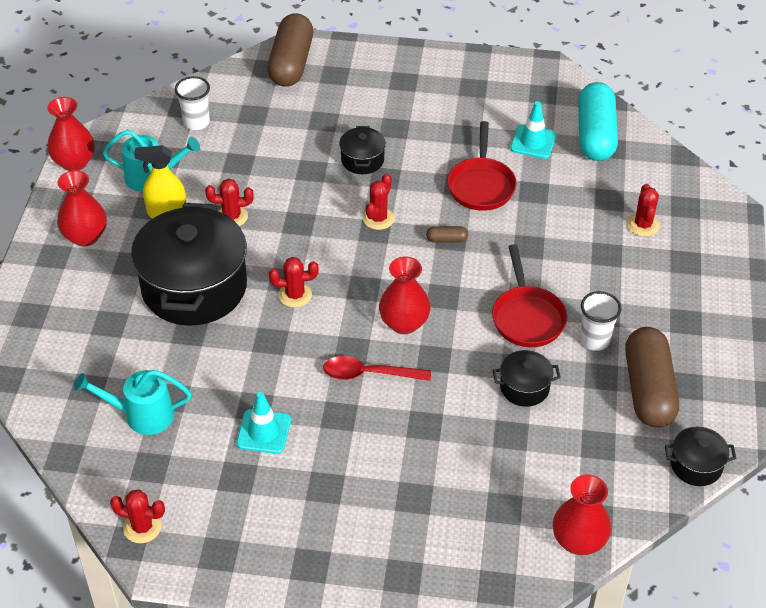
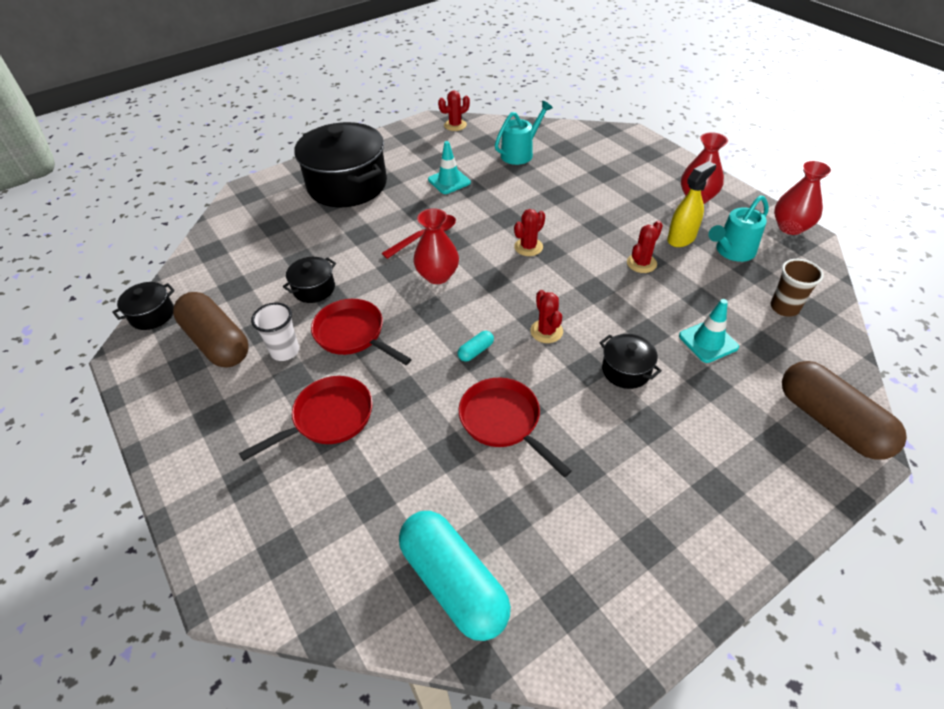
camera: 140 degrees right, 0 degrees up
black pot [131,203,247,325] -> black pot moved to [294,122,387,207]
white cup [175,76,210,130] -> brown cup [770,259,824,316]
brown capsule [426,226,468,243] -> turquoise capsule [458,331,494,362]
turquoise traffic cone [510,101,556,159] -> turquoise traffic cone moved to [679,299,739,363]
red vase [553,474,611,555] -> none
red cactus [627,184,660,237] -> none
none -> red pan [239,376,373,461]

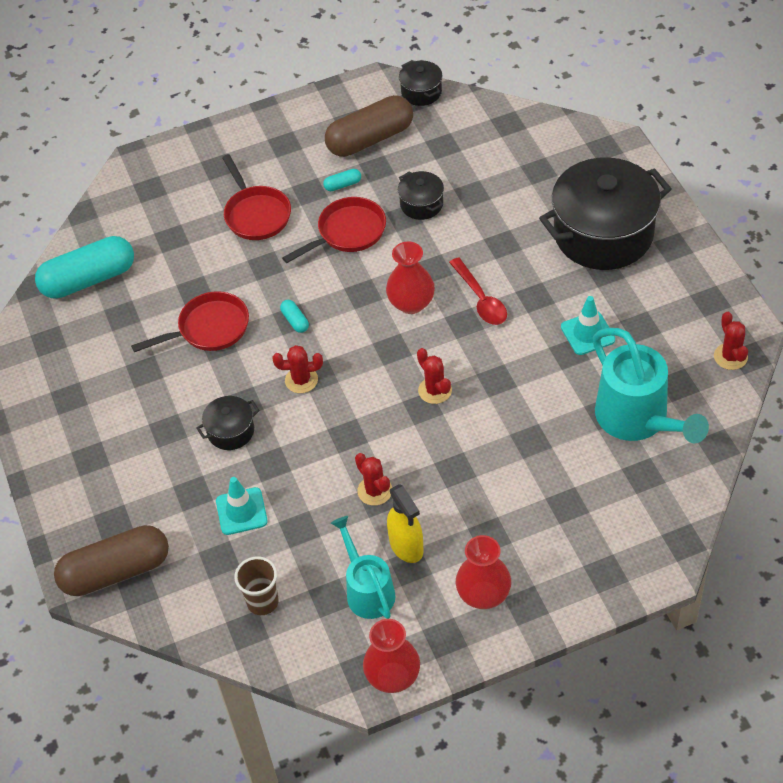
camera: 105 degrees right, 5 degrees up
white cup [251,303,299,361] -> turquoise capsule [323,169,361,191]
turquoise watering can [495,101,553,165] -> turquoise watering can [593,328,709,443], size x1.58

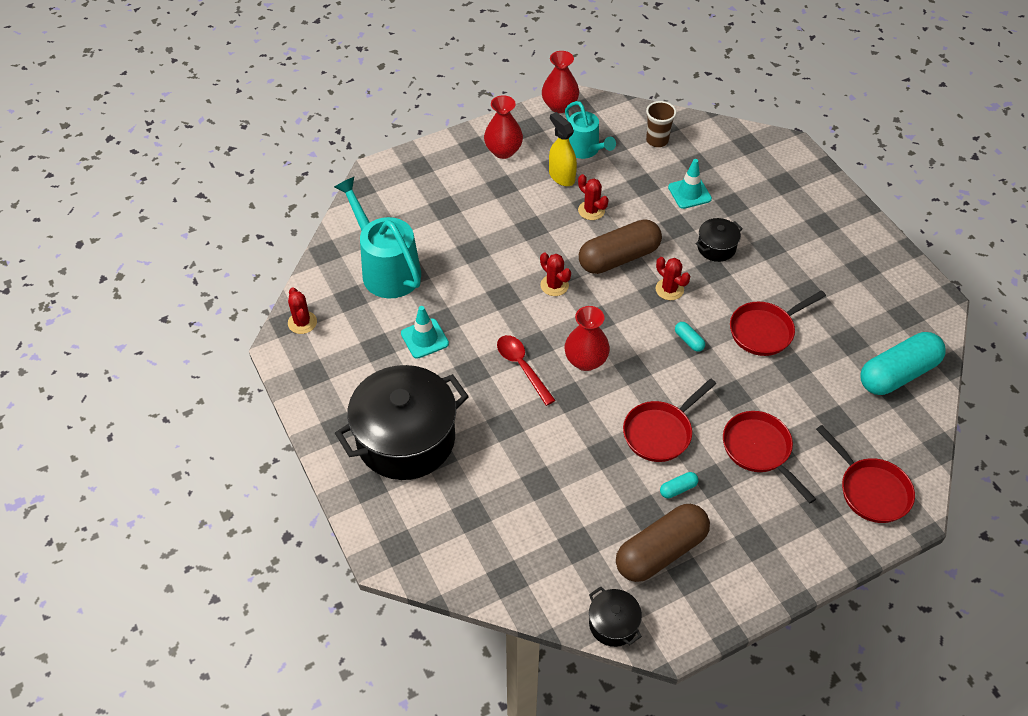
camera: 170 degrees right, 0 degrees up
brown capsule [54,525,169,596] -> brown capsule moved to [579,220,662,274]
red cactus [272,345,323,393] -> red cactus turned 60 degrees clockwise [655,257,690,300]
black pot [398,171,444,220] -> none
none -> red pan [816,425,915,523]

